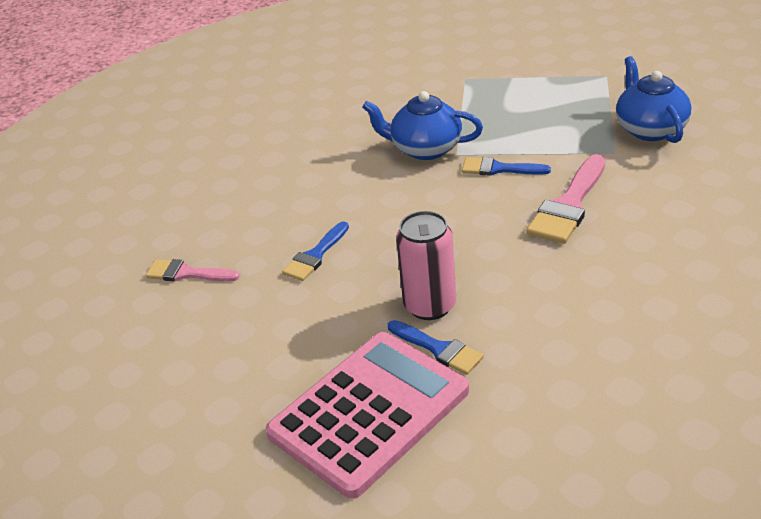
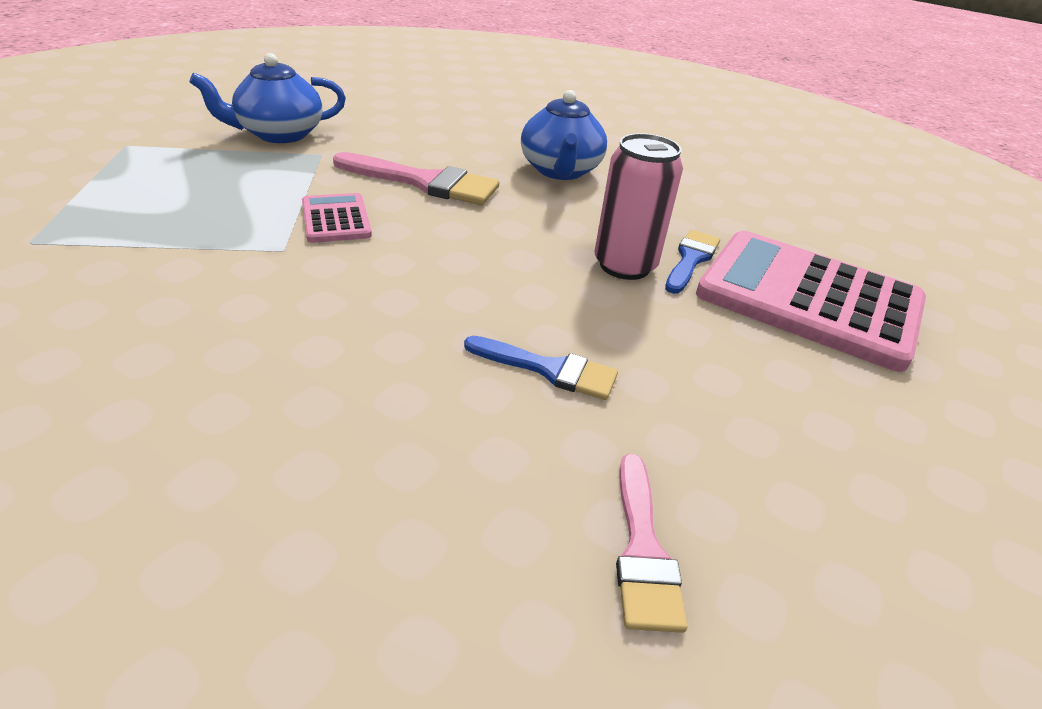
camera: 110 degrees left, 0 degrees up
blue teapot [362,91,483,160] -> blue teapot moved to [521,90,607,180]
blue brush [462,157,551,176] -> pink calculator [302,193,372,243]

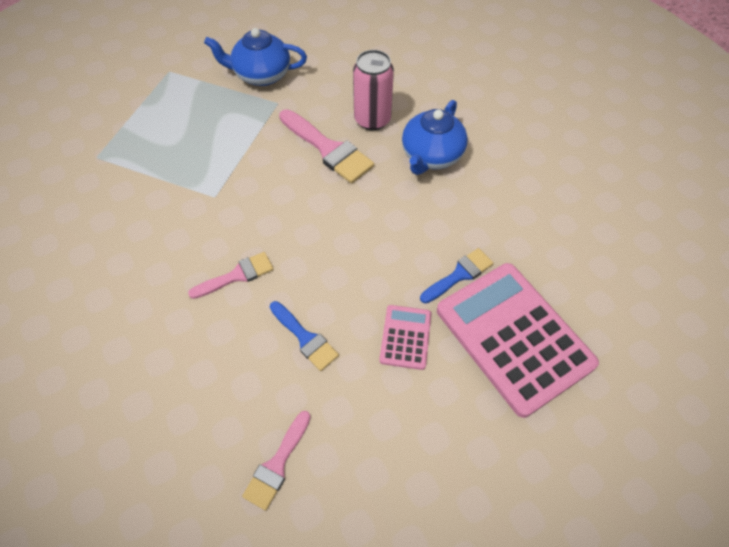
camera: 30 degrees right, 20 degrees up
pink calculator [302,193,372,243] -> pink calculator moved to [379,305,431,370]
pink can [595,133,683,280] -> pink can moved to [353,50,394,131]
none -> pink brush [188,252,274,299]

